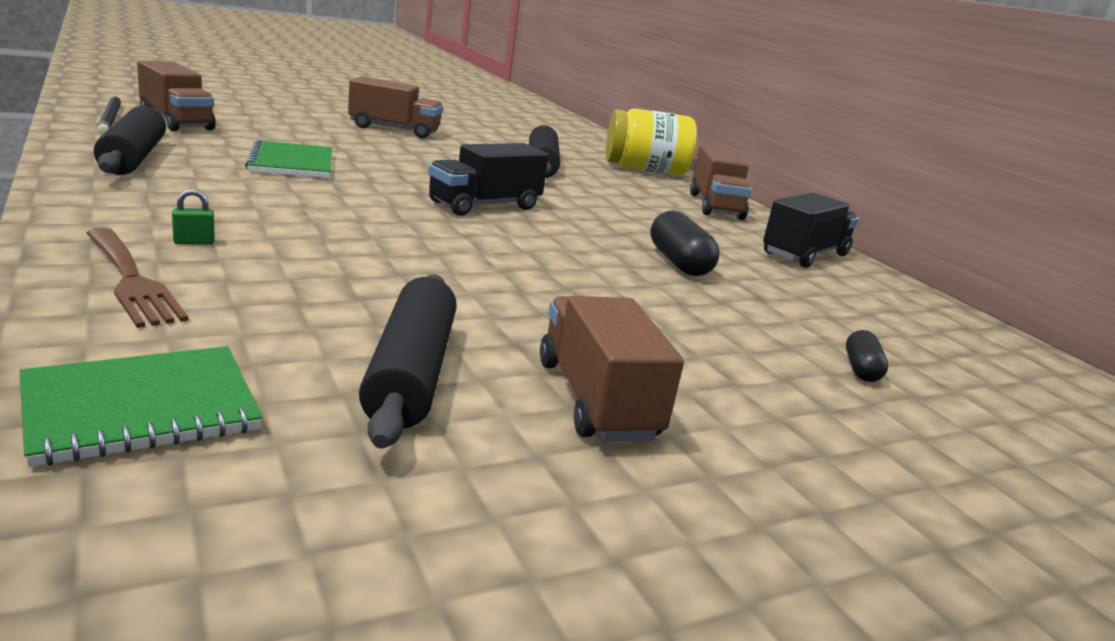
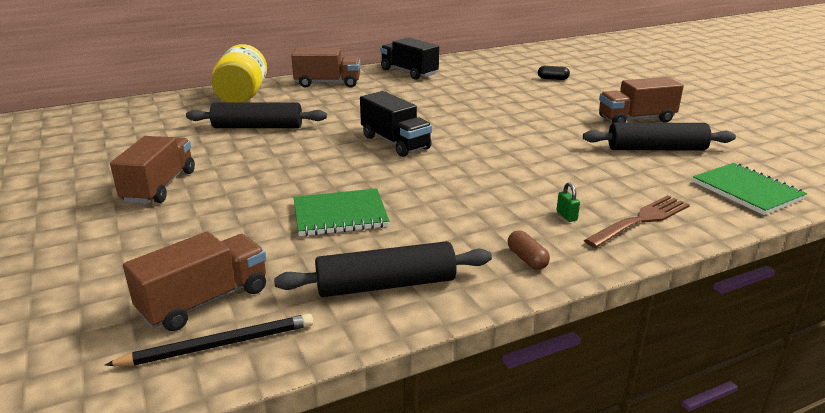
camera: 85 degrees left, 5 degrees up
black capsule [650,210,719,276] -> none
none -> brown capsule [508,231,550,270]

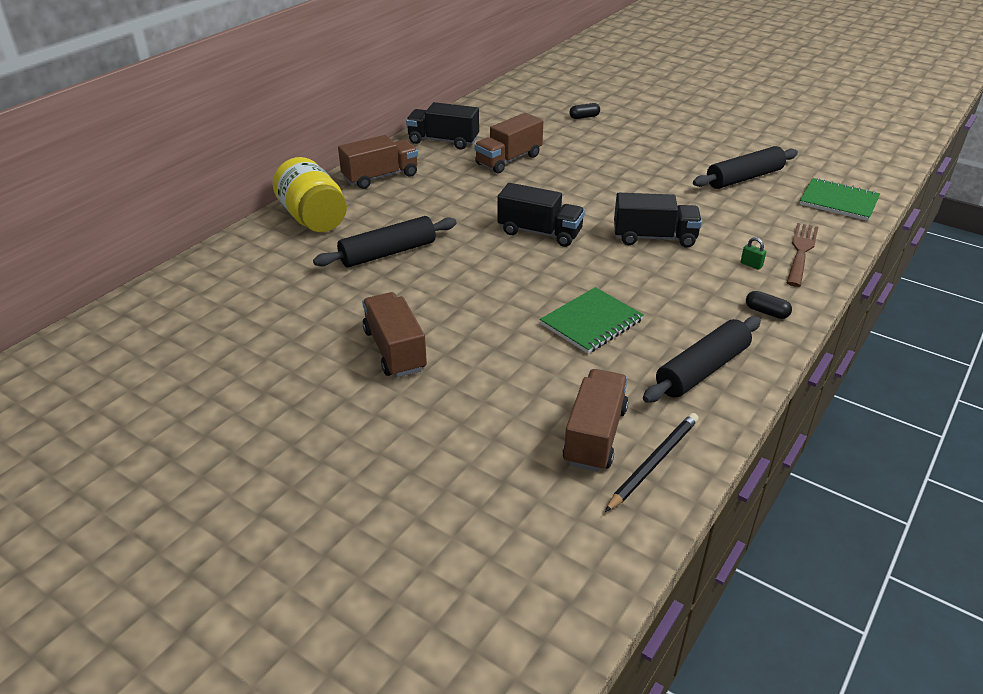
camera: 30 degrees left, 10 degrees up
brown capsule [508,231,550,270] -> black capsule [746,291,792,319]
brown truck [599,77,684,123] -> brown truck moved to [474,113,543,173]
none -> black truck [614,193,702,248]

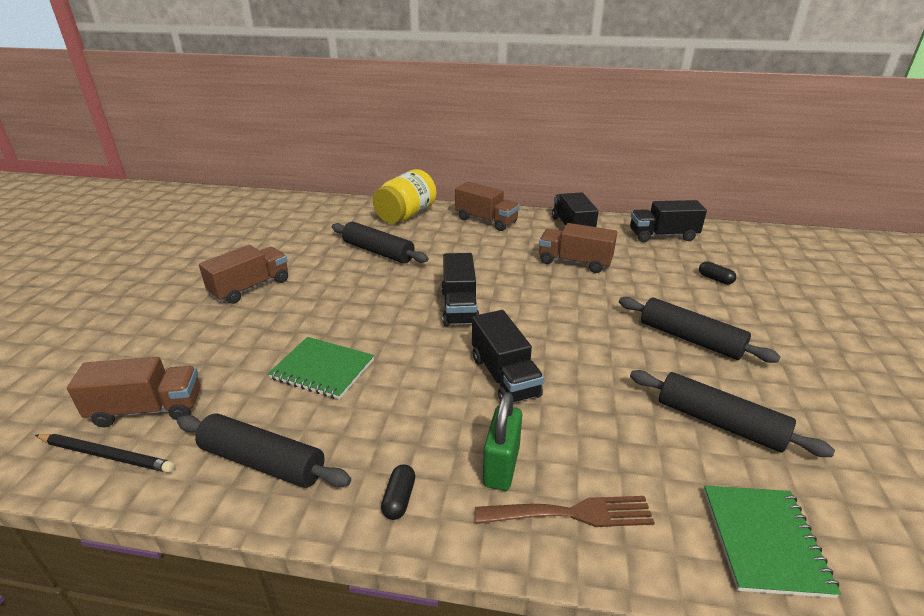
camera: 65 degrees right, 5 degrees down
green padlock [741,237,766,270] -> green padlock [483,392,522,491], size x2.18
none -> black rolling pin [619,297,780,363]
none -> black truck [630,200,707,242]

